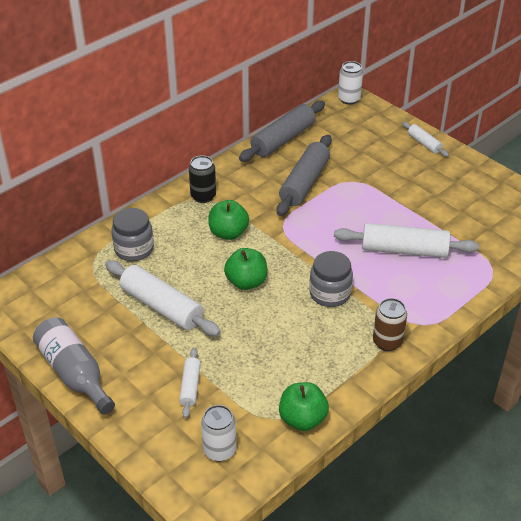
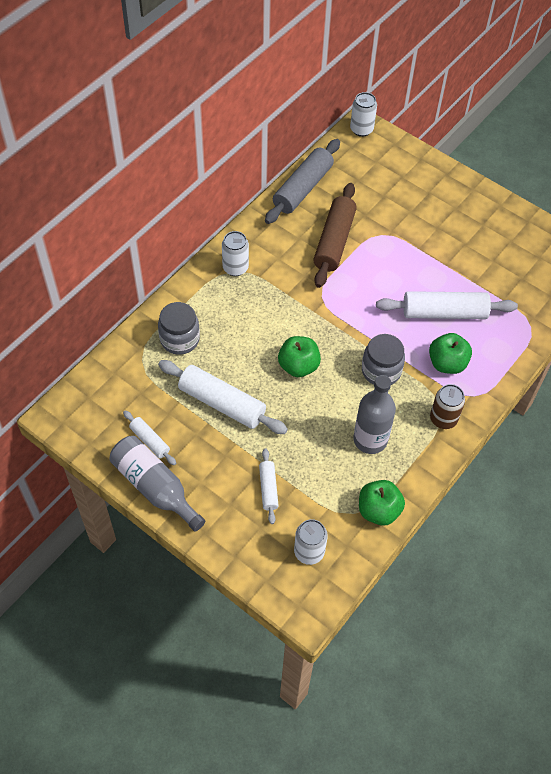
camera: 10 degrees left, 15 degrees up
black can [189,155,216,203] -> white can [222,231,249,276]
green apple [209,200,249,240] -> green apple moved to [429,333,472,374]
grey rolling pin [277,135,332,216] -> brown rolling pin [313,183,357,288]
white rolling pin [402,122,449,157] -> white rolling pin moved to [123,410,176,465]
none -> grey bottle [353,375,396,454]

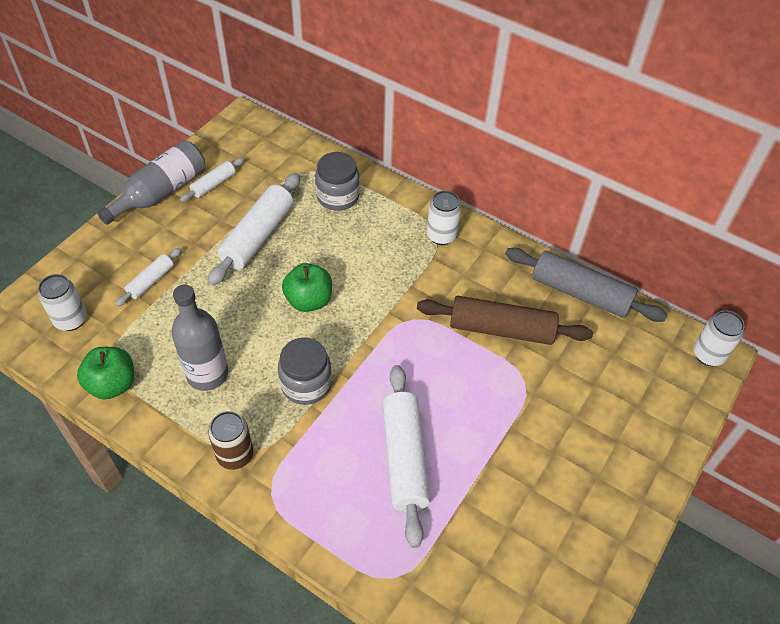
camera: 85 degrees right, 5 degrees down
white rolling pin [259,448,279,524] -> white rolling pin turned 45 degrees counterclockwise [115,248,182,307]
green apple [429,333,472,374] -> none

